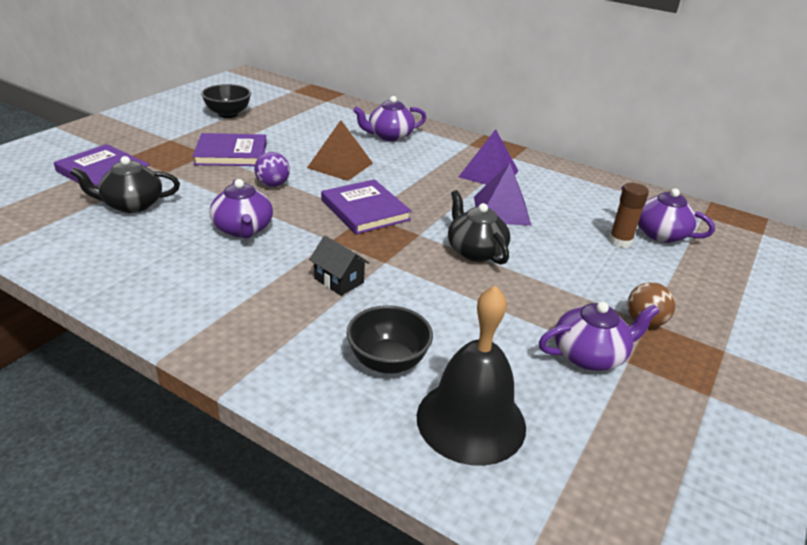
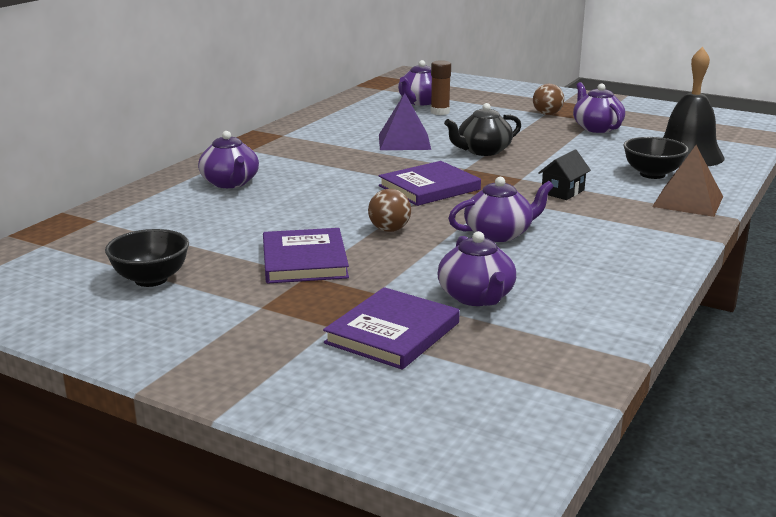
camera: 90 degrees left, 10 degrees down
black teapot [70,156,180,213] -> purple teapot [438,231,516,306]
purple ball [254,152,290,187] -> brown ball [368,189,411,232]
brown pyramid [307,120,373,181] -> brown pyramid moved to [652,145,723,217]
purple pyramid [459,129,518,185] -> none

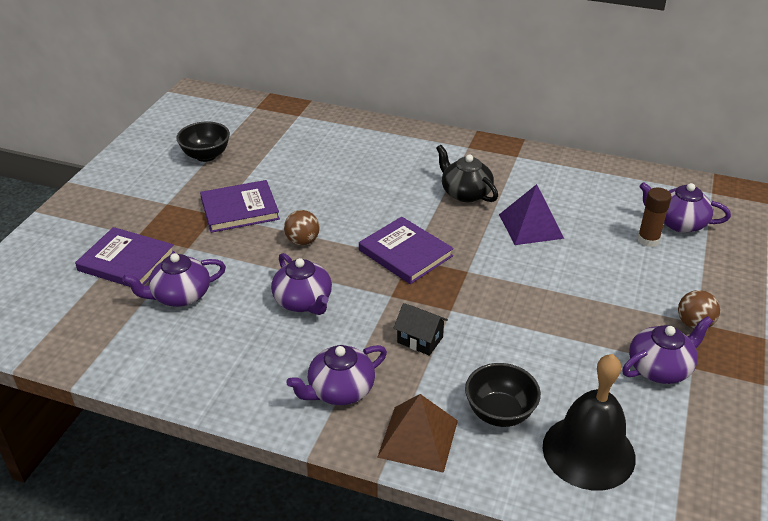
camera: 80 degrees right, 15 degrees up
purple teapot [198,131,259,188] -> purple teapot moved to [286,345,387,405]
black teapot [444,103,521,156] -> black teapot moved to [436,145,498,202]

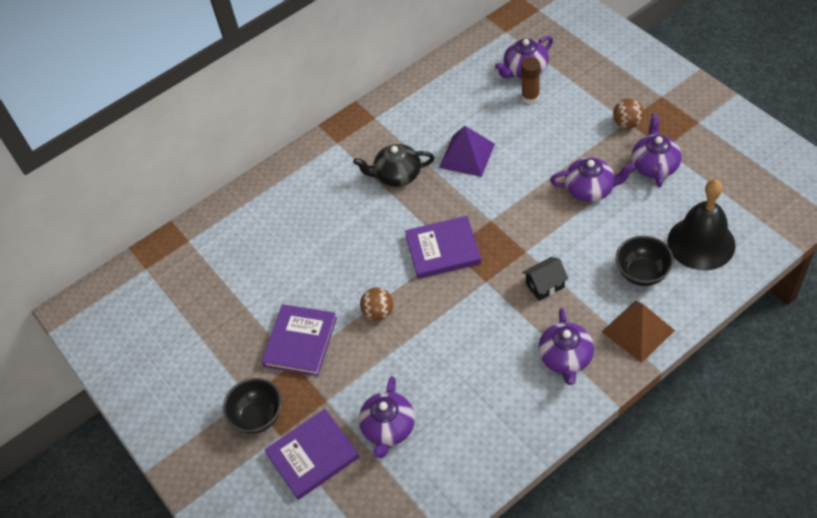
camera: 50 degrees left, 15 degrees up
black bowl [176,121,230,162] -> black bowl moved to [223,378,282,434]
purple teapot [271,253,332,315] -> purple teapot moved to [550,157,635,202]

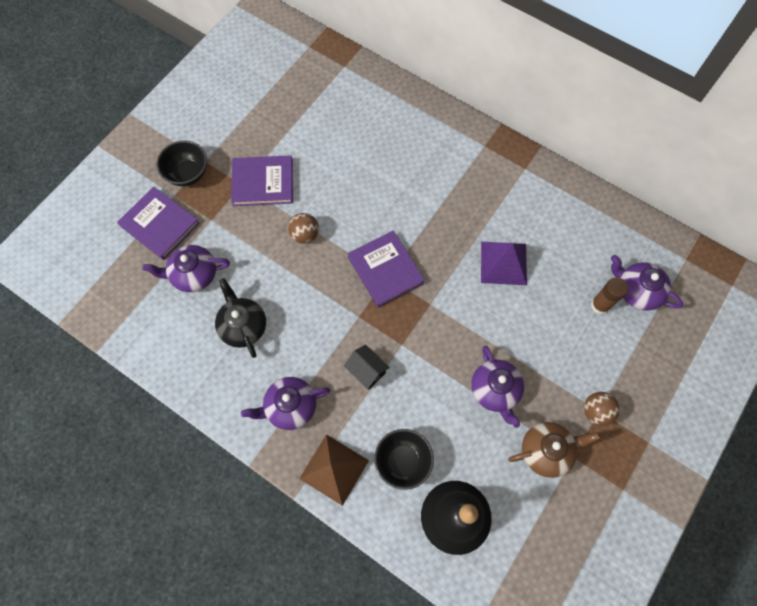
camera: 65 degrees right, 15 degrees up
black teapot [353,144,435,187] -> black teapot moved to [215,278,266,358]
purple teapot [631,113,682,187] -> brown teapot [508,422,601,478]

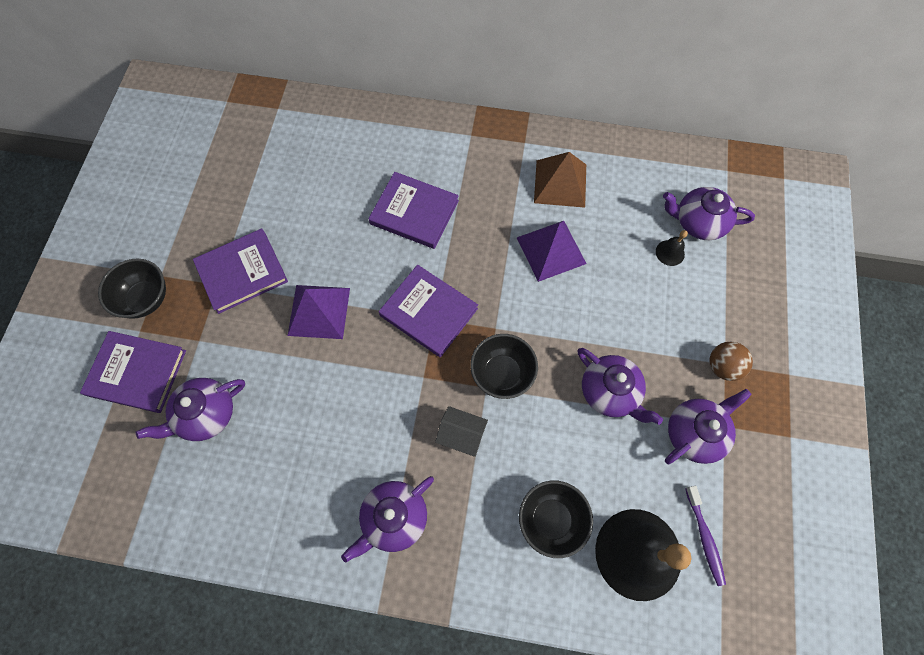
camera: 25 degrees left, 0 degrees up
black teapot [215,278,266,358] -> none
brown ball [288,213,319,244] -> purple pyramid [287,285,350,339]
brown pyramid [299,434,369,506] -> brown pyramid moved to [534,152,586,208]
brown teapot [508,422,601,478] -> purple teapot [665,389,752,464]
brown glue stick [591,277,628,314] -> black bell [656,230,688,266]
none -> purple book [368,172,459,249]
none -> black bowl [470,334,538,399]
none -> purple toothbrush [685,486,726,586]

